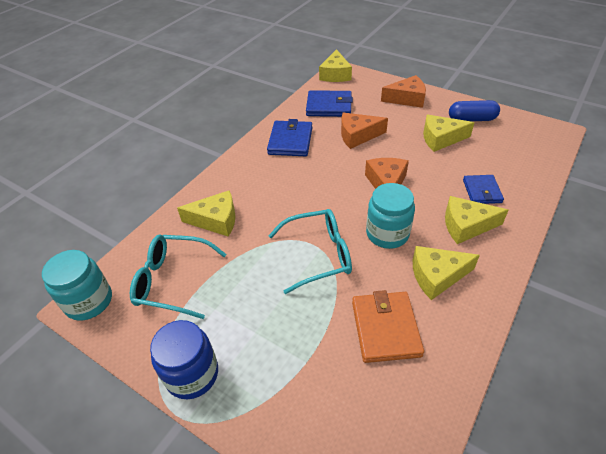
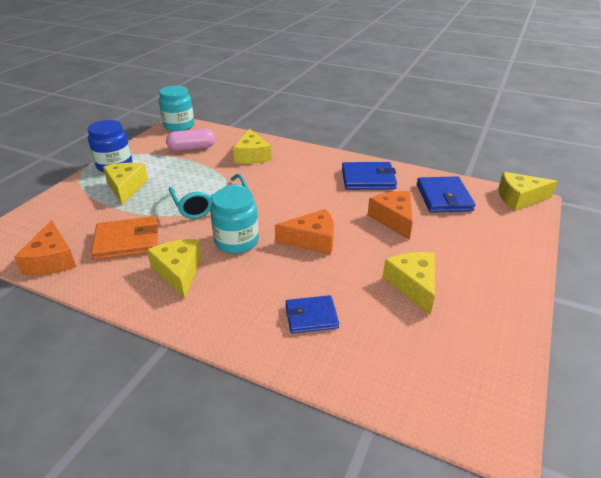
camera: 80 degrees right, 10 degrees down
turquoise glasses [130,234,226,319] -> pink capsule [166,128,215,151]
orange cheese [381,75,426,108] -> orange cheese moved to [14,220,77,275]
yellow cheese [445,196,508,244] -> yellow cheese moved to [103,163,148,205]
blue capsule [449,100,500,121] -> none

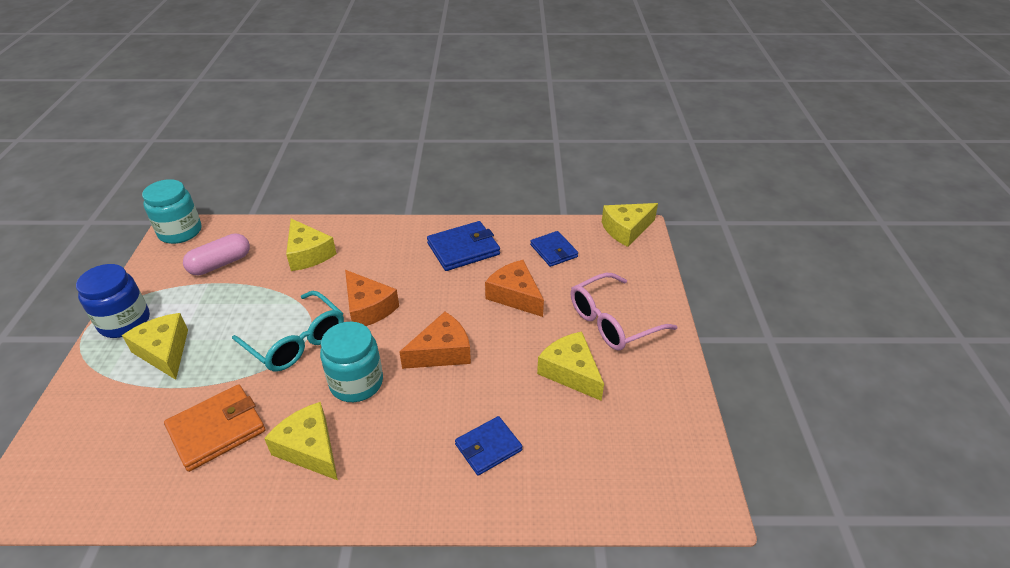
camera: 25 degrees left, 5 degrees up
orange cheese [14,220,77,275] -> orange cheese moved to [345,270,399,326]
blue wallet [417,176,476,212] -> blue wallet [530,231,578,267], size x0.67
none -> pink glasses [571,273,677,351]

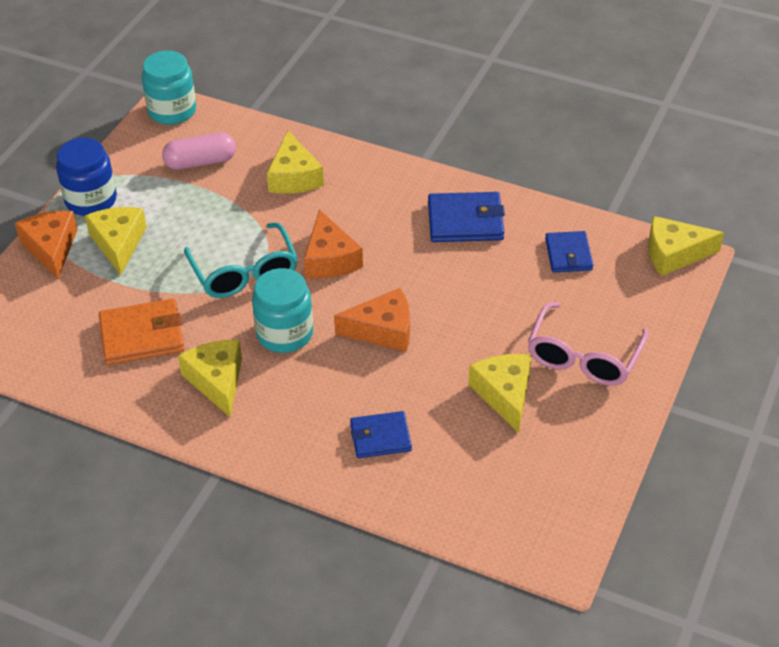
camera: 25 degrees right, 5 degrees up
orange cheese [485,260,544,317] -> orange cheese moved to [15,211,78,279]
pink glasses [571,273,677,351] -> pink glasses turned 60 degrees counterclockwise [528,302,649,385]

